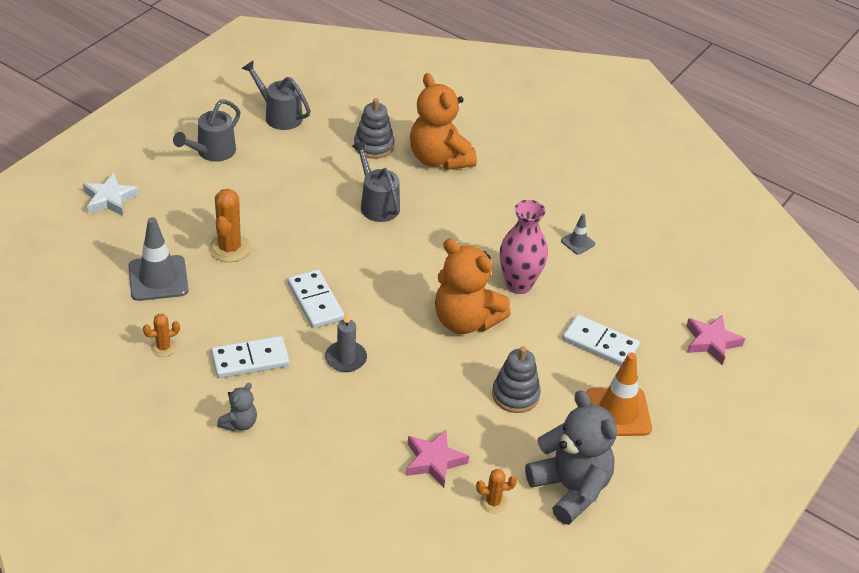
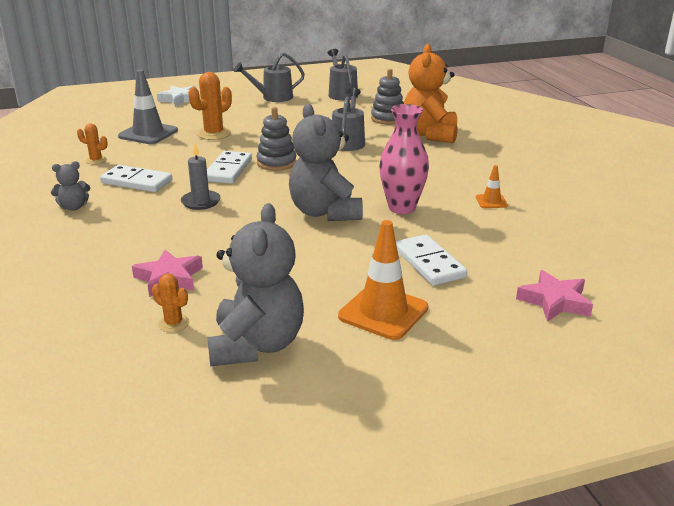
camera: 40 degrees right, 15 degrees down
orange teddy bear [435,238,511,334] -> grey teddy bear [289,104,363,221]
grey stacking toy [492,347,541,413] -> grey stacking toy moved to [256,107,297,171]
grey traffic cone [561,214,595,255] -> orange traffic cone [476,165,508,208]

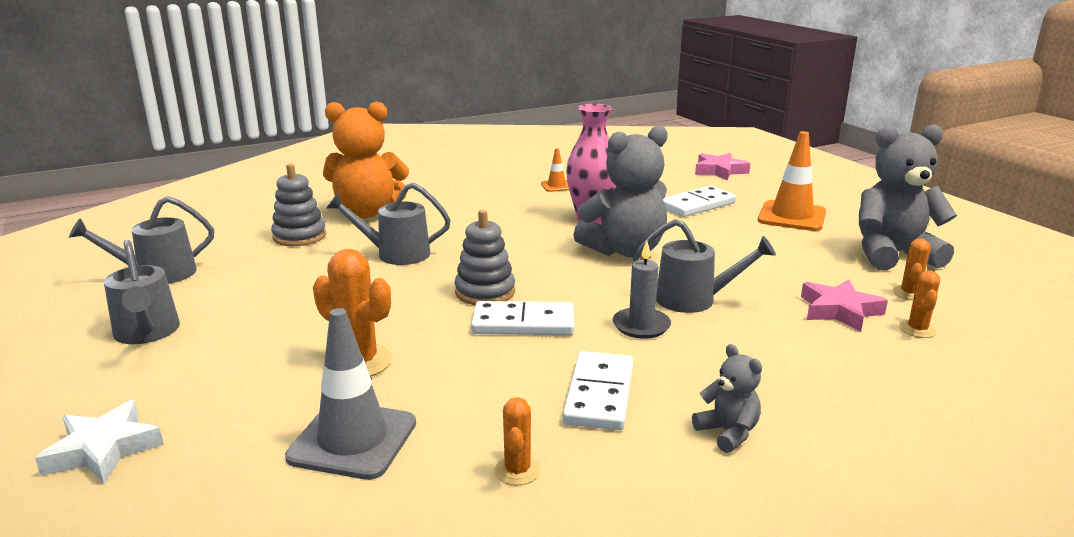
camera: 100 degrees left, 5 degrees down
none -> grey watering can [633,219,776,313]
none -> orange cactus [899,270,940,338]

